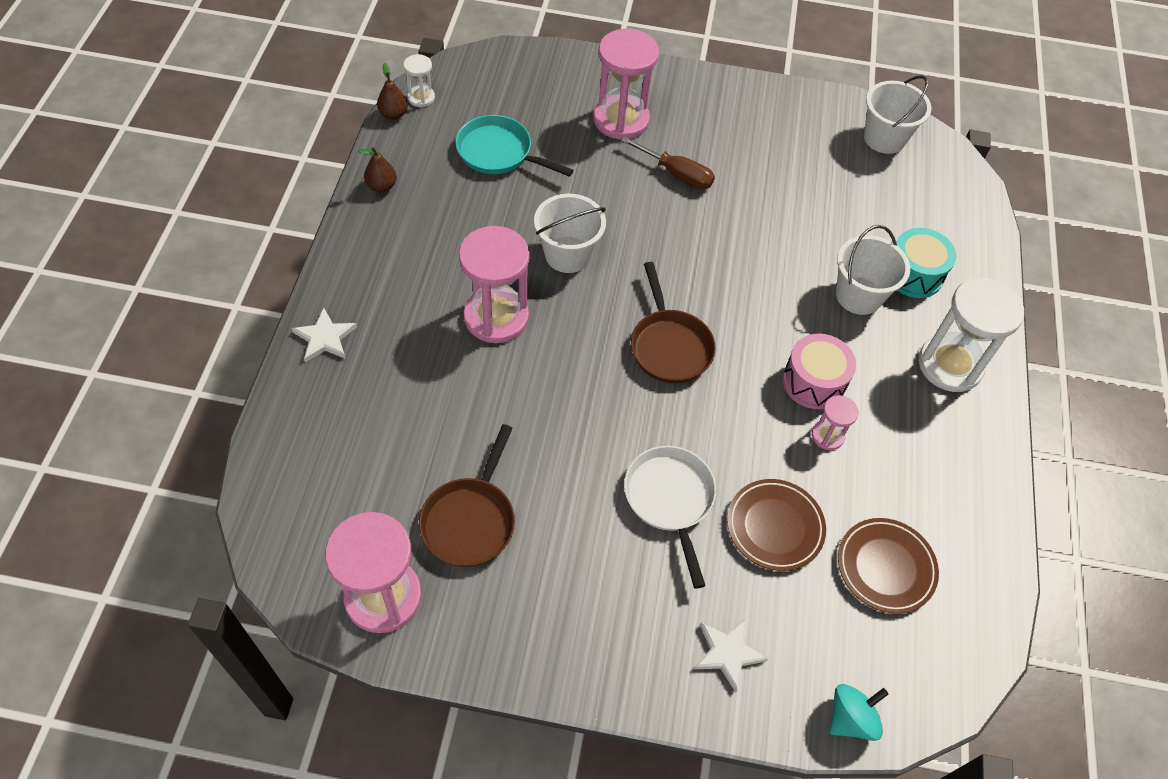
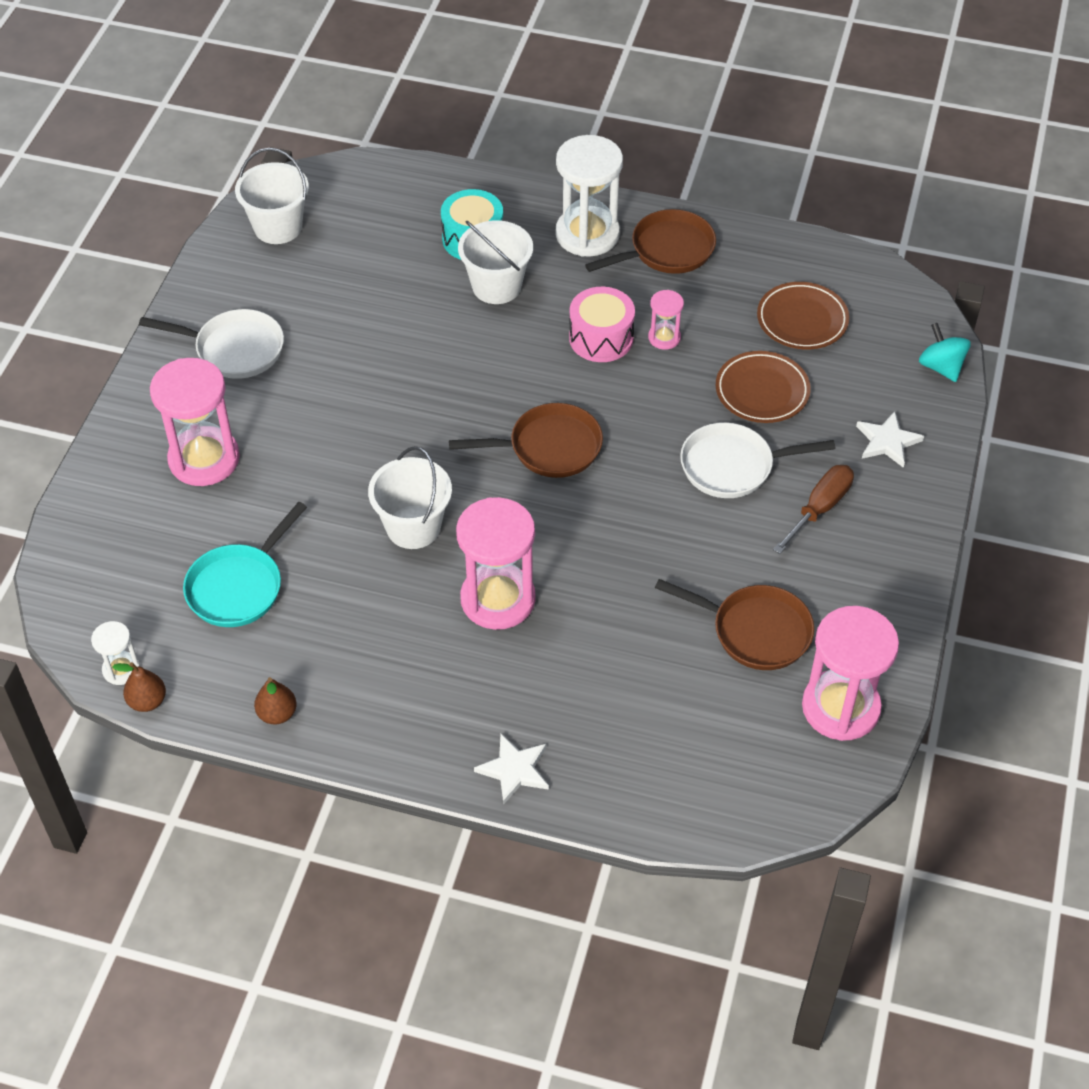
camera: 80 degrees left, 5 degrees down
brown screwdriver [621,136,715,189] -> brown screwdriver moved to [773,465,854,554]
none -> white pan [139,309,284,379]
none -> brown pan [585,209,716,274]

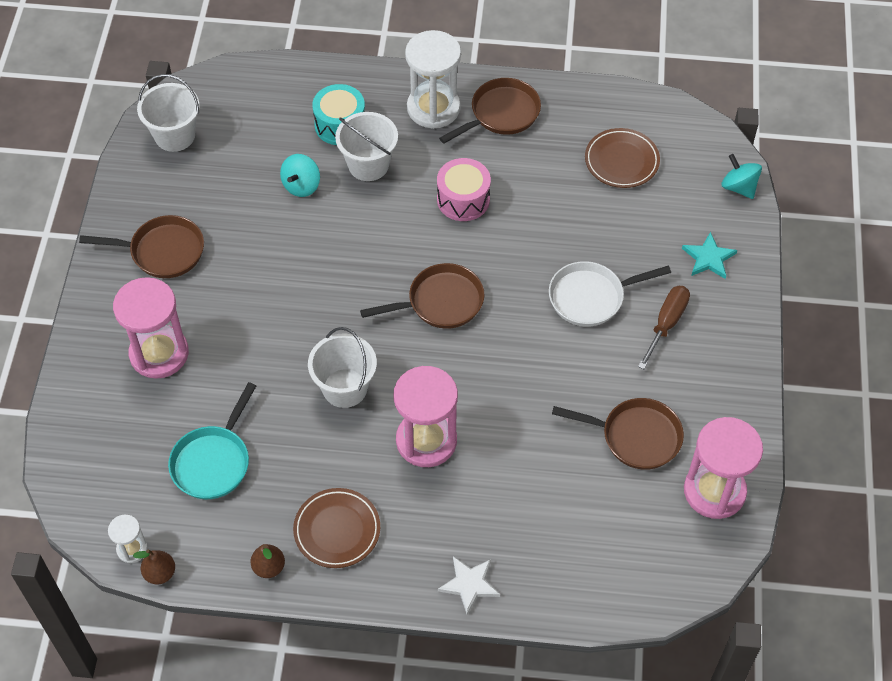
camera: 10 degrees left, 5 degrees up
white pan [139,309,284,379] -> brown pan [79,215,204,278]
pink hourglass [648,290,684,350] -> none
brown plate [716,351,811,423] -> brown plate moved to [293,488,380,568]
white star [856,411,924,468] -> turquoise star [682,232,737,279]
none -> turquoise spinning top [280,154,320,197]

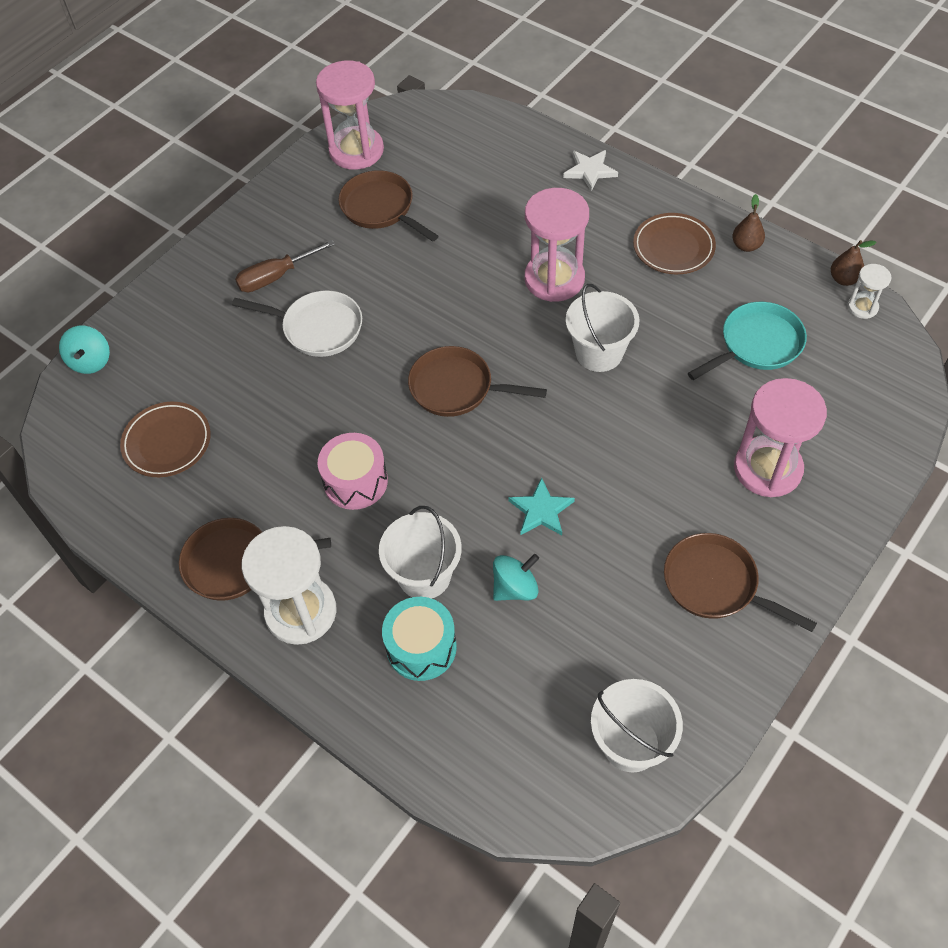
camera: 145 degrees left, 0 degrees up
turquoise star [682,232,737,279] -> turquoise star moved to [508,477,575,535]

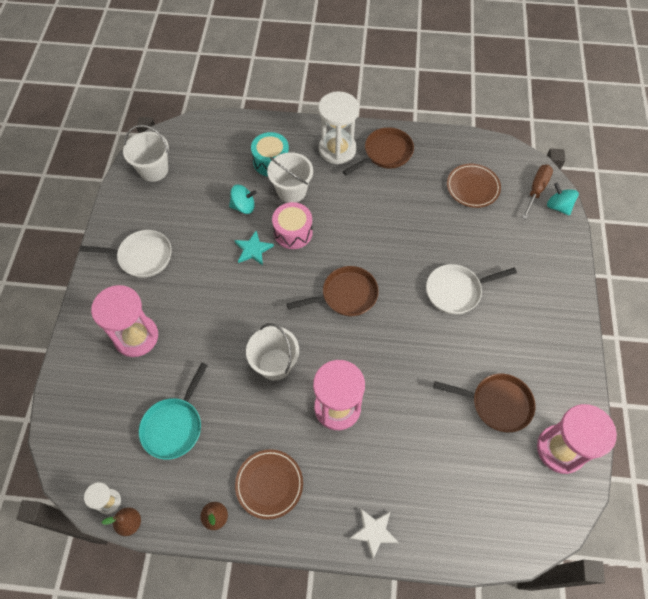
camera: 145 degrees right, 5 degrees up
brown screwdriver [235,240,335,292] -> brown screwdriver moved to [522,164,553,219]
pink drum [318,433,388,510] -> pink drum moved to [272,202,313,249]
turquoise spinning top [493,554,539,601] -> turquoise spinning top turned 120 degrees counterclockwise [229,185,257,214]
brown pan [664,533,817,632] -> white pan [79,230,172,278]

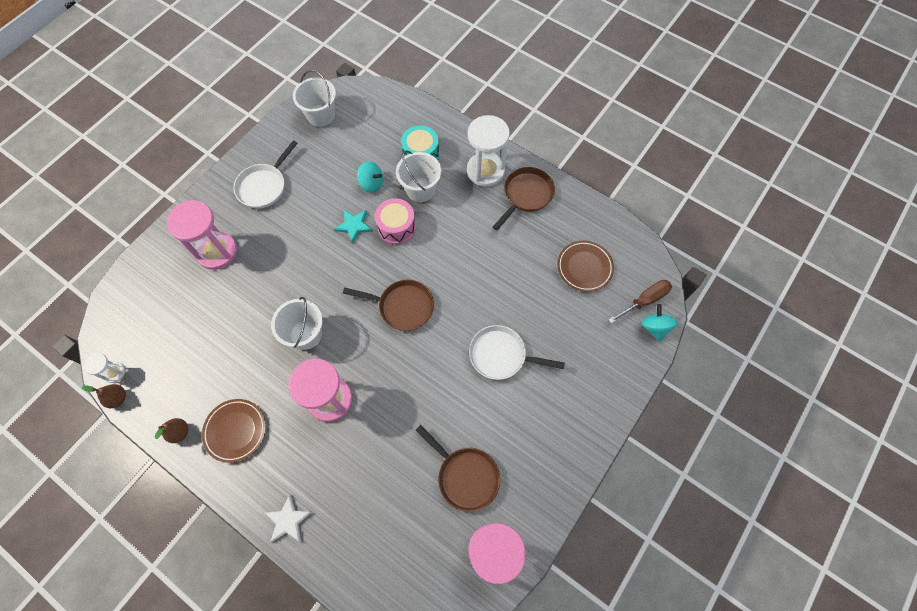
camera: 30 degrees right, 5 degrees up
white pan [79,230,172,278] -> white pan turned 90 degrees clockwise [233,140,298,209]
turquoise pan [139,363,208,460] -> none
brown pan [342,127,414,175] -> brown pan turned 45 degrees counterclockwise [493,167,555,230]

